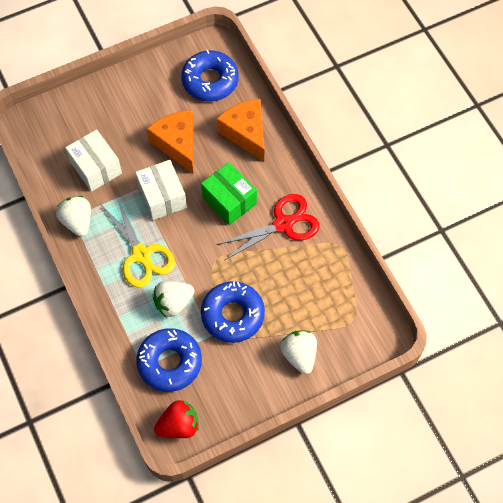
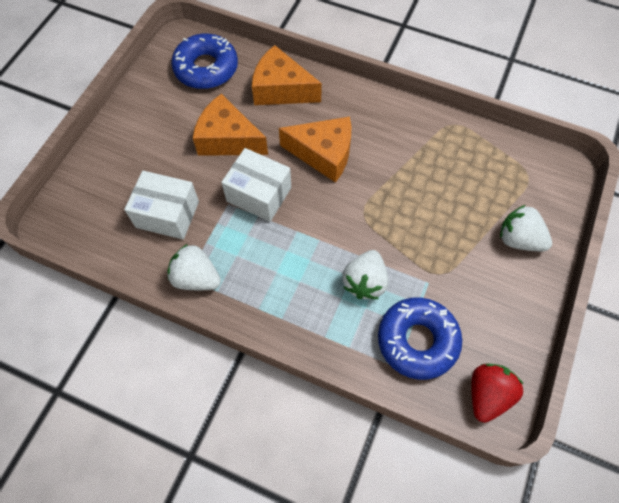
camera: 40 degrees left, 0 degrees up
yellow scissors [101,198,175,288] -> none
green box [201,162,257,225] -> orange cheese [279,117,351,183]
blue donut [201,281,265,343] -> none
red scissors [216,194,320,261] -> none

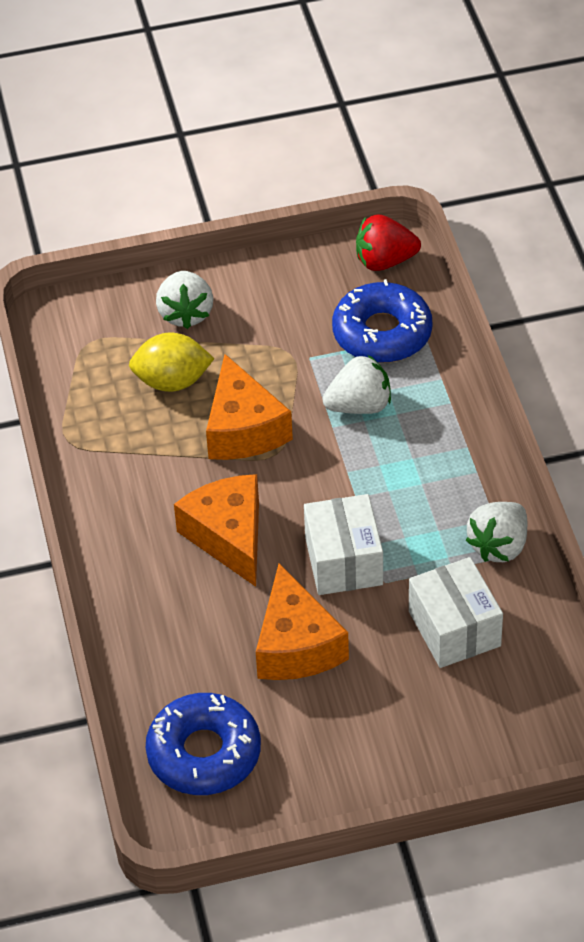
camera: 125 degrees left, 15 degrees down
white strawberry [167,244,221,290] -> white strawberry turned 45 degrees clockwise [466,502,527,562]
orange cheese [252,45,322,105] -> orange cheese moved to [206,354,293,460]
none -> yellow lemon [129,333,214,392]

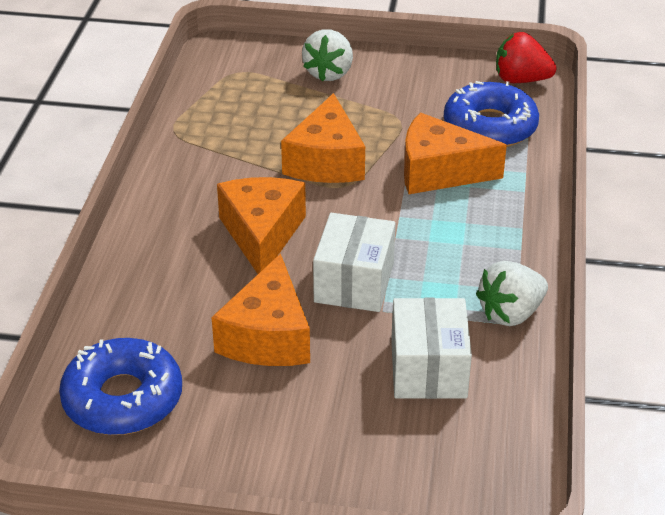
camera: 20 degrees right, 10 degrees down
yellow lemon [129,333,214,392] -> none
white strawberry [322,355,391,414] -> orange cheese [404,113,507,194]

